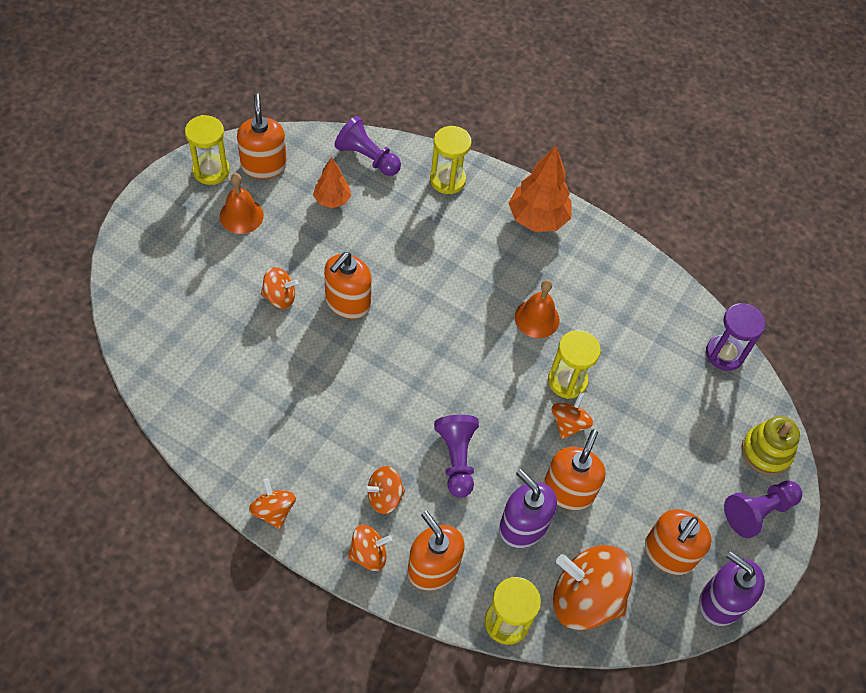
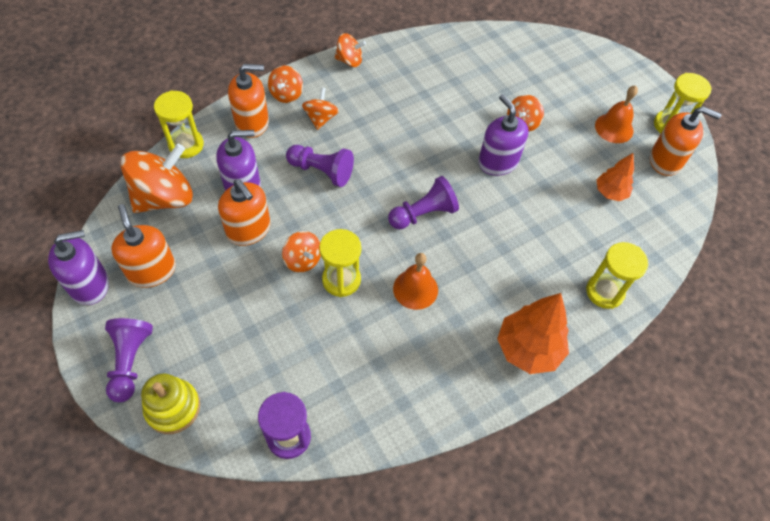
camera: 120 degrees right, 0 degrees up
orange soap dispenser [324,252,372,319] -> purple soap dispenser [478,94,529,176]
purple pawn [334,116,401,176] -> purple pawn moved to [388,176,459,229]

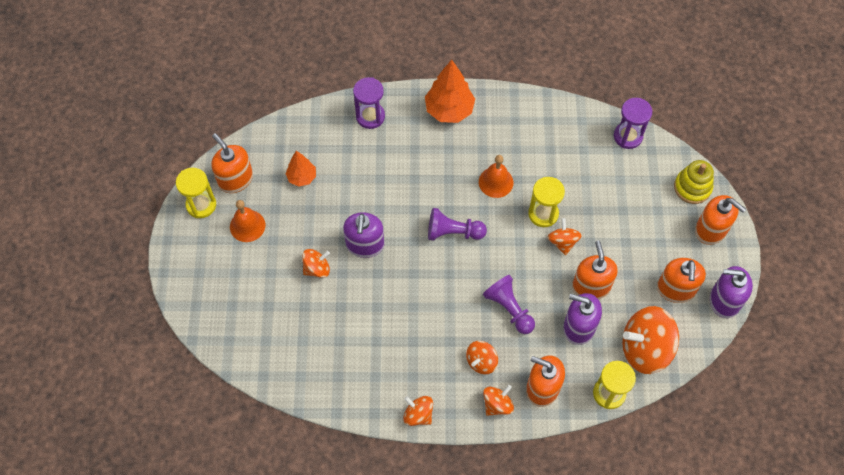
camera: 145 degrees left, 5 degrees up
purple pawn [105,318,153,402] -> orange soap dispenser [695,195,746,245]
yellow hourglass [586,242,648,309] -> purple hourglass [353,77,385,129]

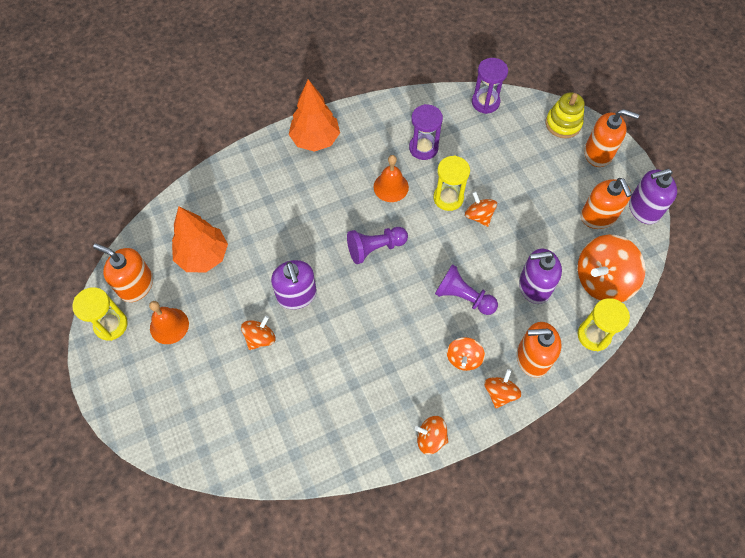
camera: 25 degrees left, 0 degrees up
orange tree [286,151,316,187] -> orange tree [172,206,228,272], size x1.69
purple hourglass [353,77,385,129] -> purple hourglass moved to [409,104,443,160]
orange soap dispenser [572,241,618,299] -> none

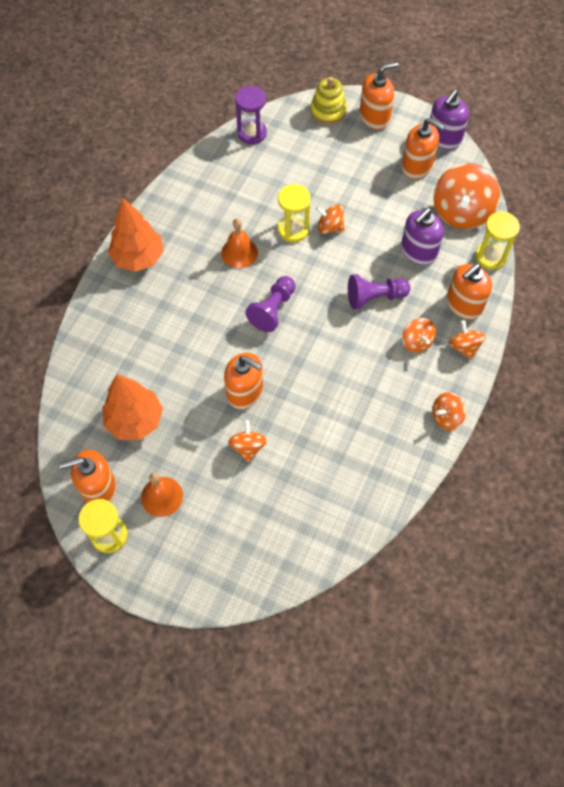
camera: 40 degrees left, 0 degrees up
purple soap dispenser [271,260,317,309] -> orange soap dispenser [224,353,263,409]
purple hourglass [409,104,443,160] -> none

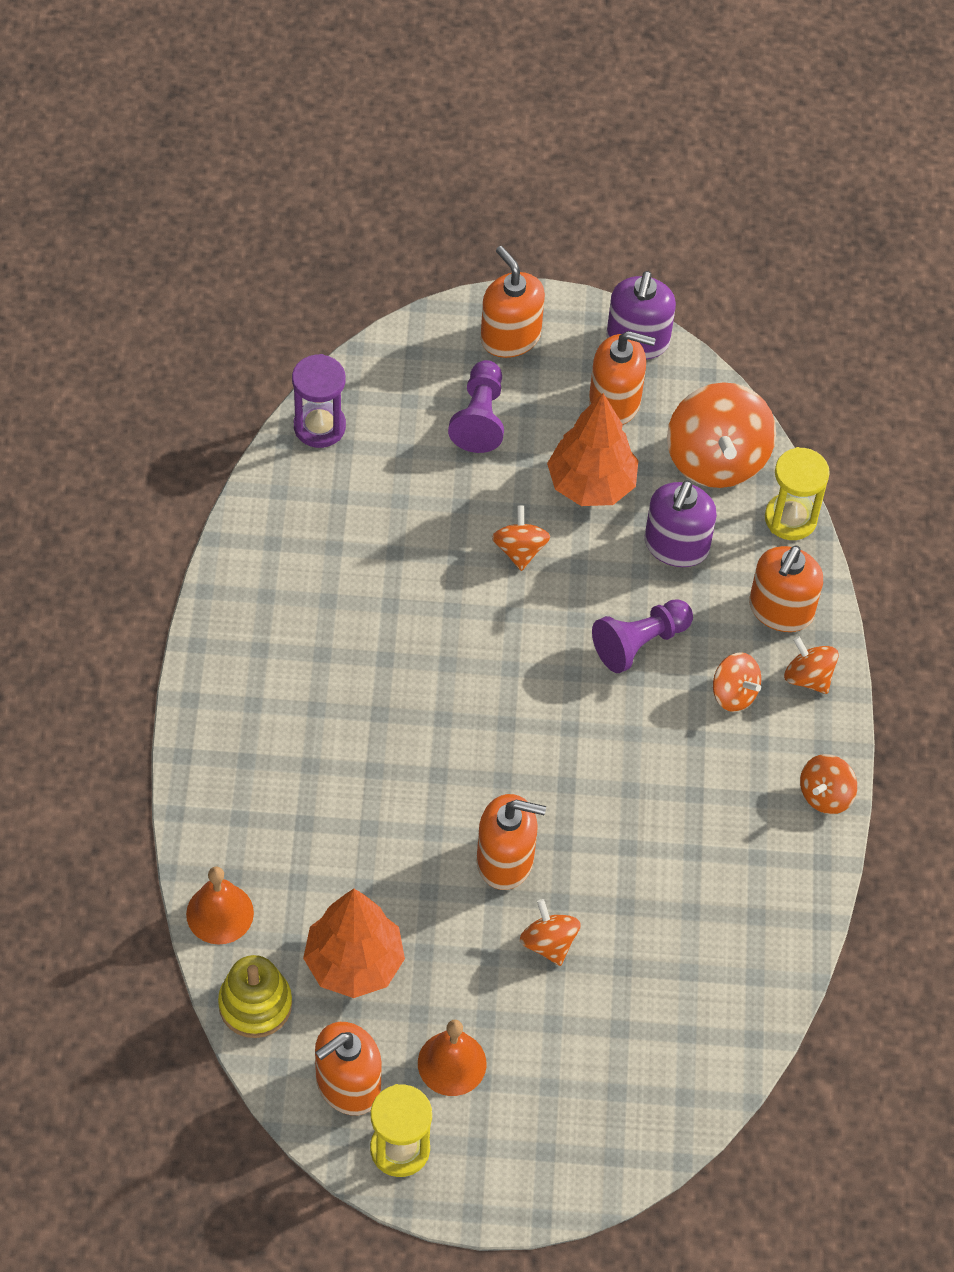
camera: 25 degrees left, 5 degrees down
orange tree [108,198,164,272] -> orange tree moved to [547,393,638,506]
orange bell [221,218,258,268] -> orange bell moved to [186,866,254,945]
purple pawn [245,276,296,332] -> purple pawn moved to [448,360,504,453]
yellow hourglass [278,184,311,242] -> none
yellow stacking toy [310,77,347,125] -> yellow stacking toy moved to [218,955,292,1038]
orange spinning top [316,204,345,234] -> orange spinning top turned 90 degrees clockwise [492,505,550,571]
orange soap dispenser [360,62,399,130] -> orange soap dispenser turned 75 degrees counterclockwise [481,246,545,358]

